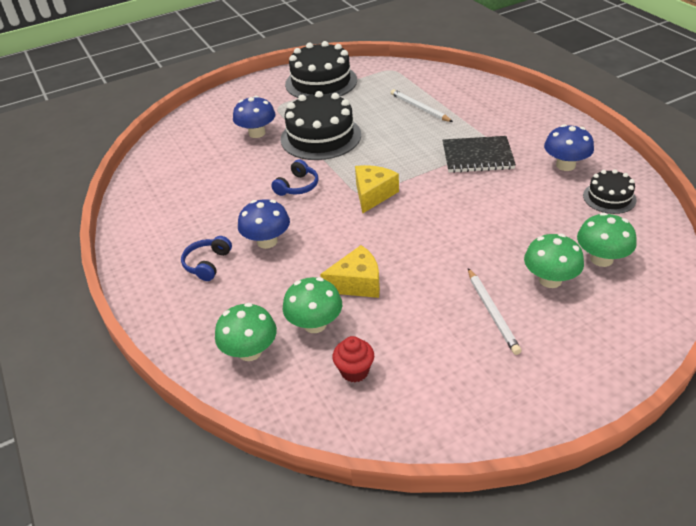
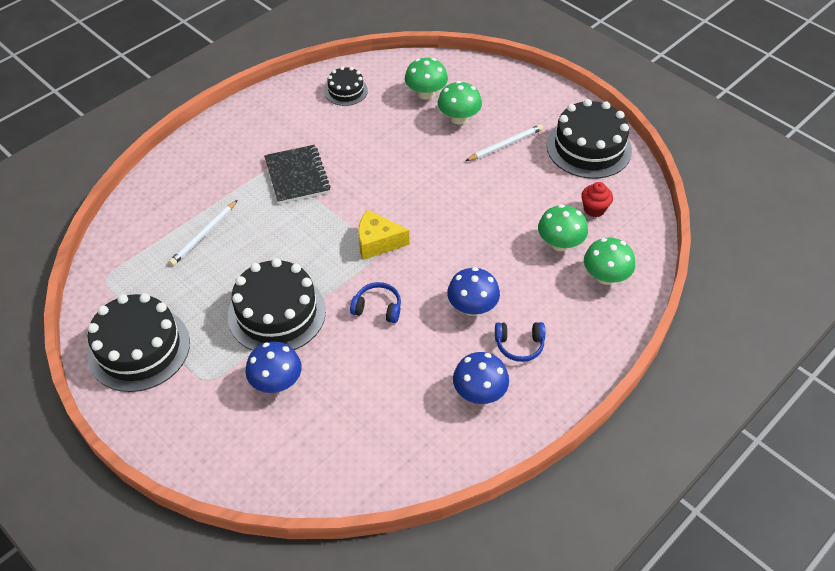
camera: 110 degrees left, 10 degrees up
yellow cheese [320,245,380,298] -> none
blue mushroom [544,124,594,171] -> blue mushroom moved to [453,352,509,404]
none -> black cake [547,99,632,179]

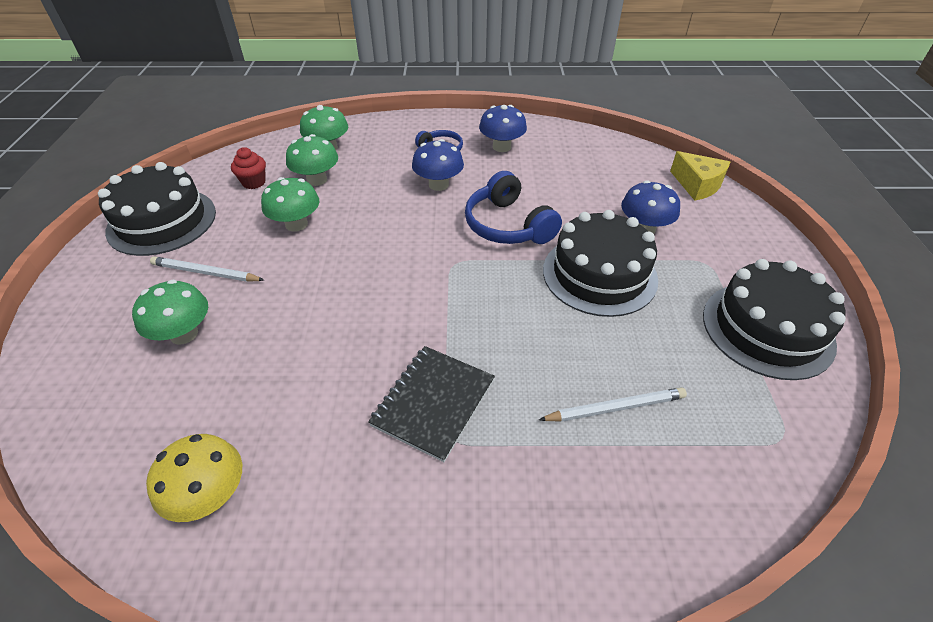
camera: 135 degrees left, 5 degrees down
black cake [325,66,368,106] -> yellow mushroom [146,434,242,522]
blue headphones [350,282,401,323] -> blue headphones [465,171,562,244], size x1.72
yellow cheese [358,210,409,260] -> yellow cheese moved to [670,151,730,201]
green mushroom [405,58,448,100] -> green mushroom moved to [261,177,319,232]

